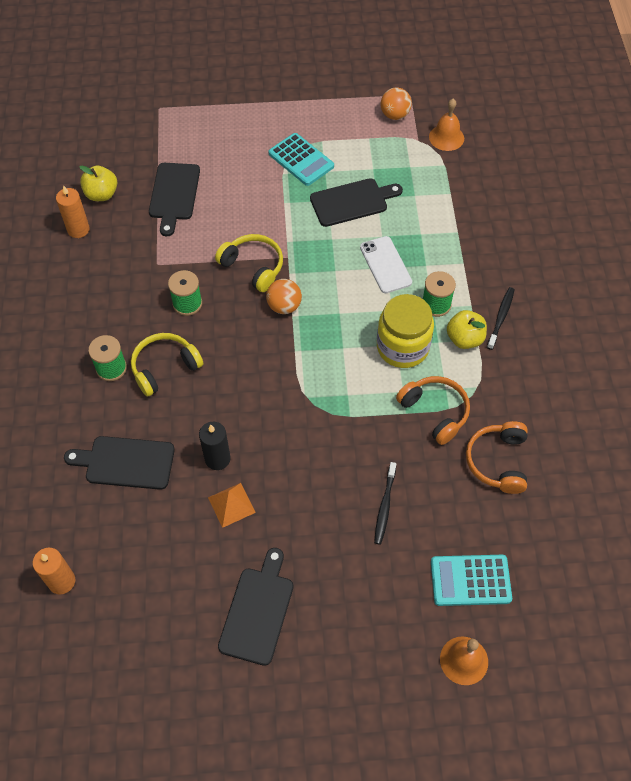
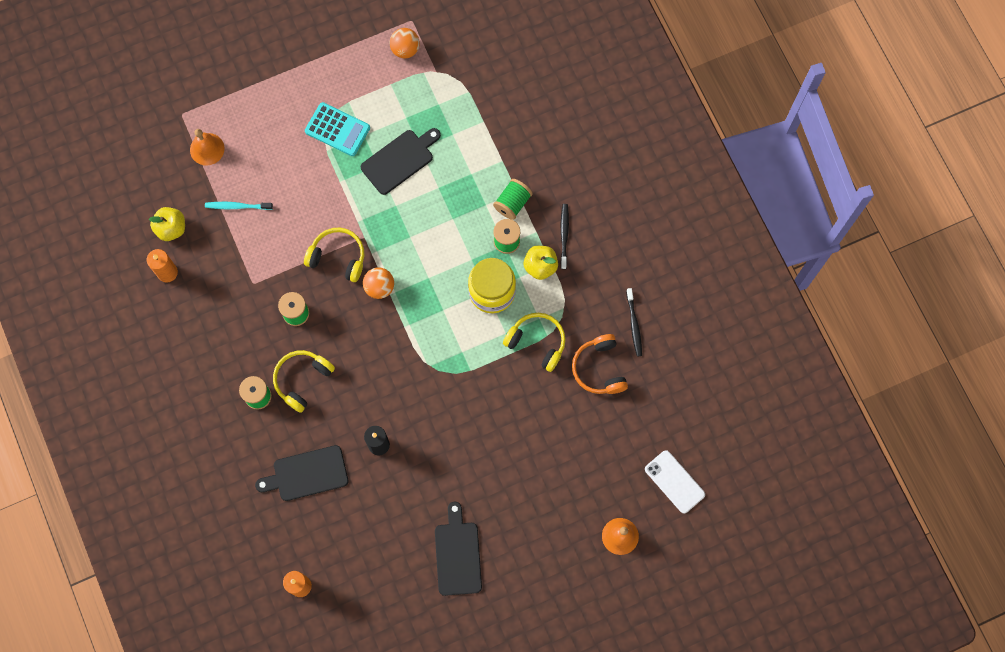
camera: 20 degrees left, 15 degrees up
black cutting board [149,163,200,236] -> turquoise toothbrush [205,202,273,210]
orange pyramid [208,483,256,528] -> none
white phone [360,236,412,293] -> white phone moved to [645,450,705,514]
black toothbrush [374,462,396,545] -> black toothbrush moved to [626,288,642,357]
orange headphones [396,376,470,445] -> yellow headphones [503,313,565,372]
orange bell [429,99,464,151] -> orange bell moved to [190,129,224,165]
turquoise calculator [431,555,512,606] -> none
none -> green spool [493,179,533,220]

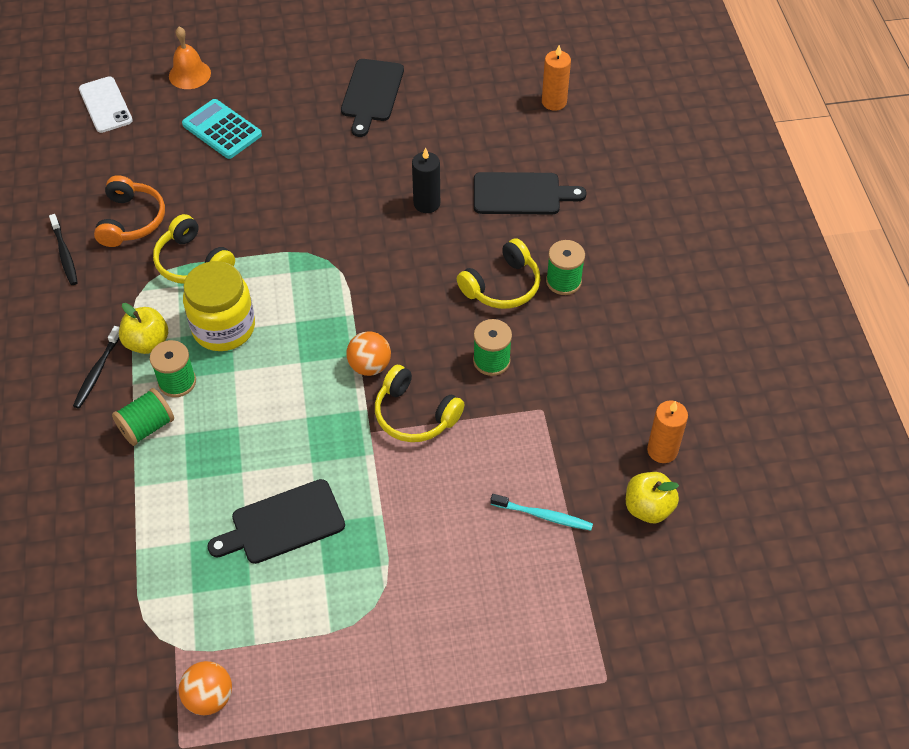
camera: 165 degrees left, 20 degrees down
orange bell [190,129,224,165] -> none
turquoise calculator [305,102,370,156] -> turquoise calculator moved to [182,99,262,159]
black toothbrush [626,288,642,357] -> black toothbrush turned 150 degrees clockwise [49,214,78,285]

